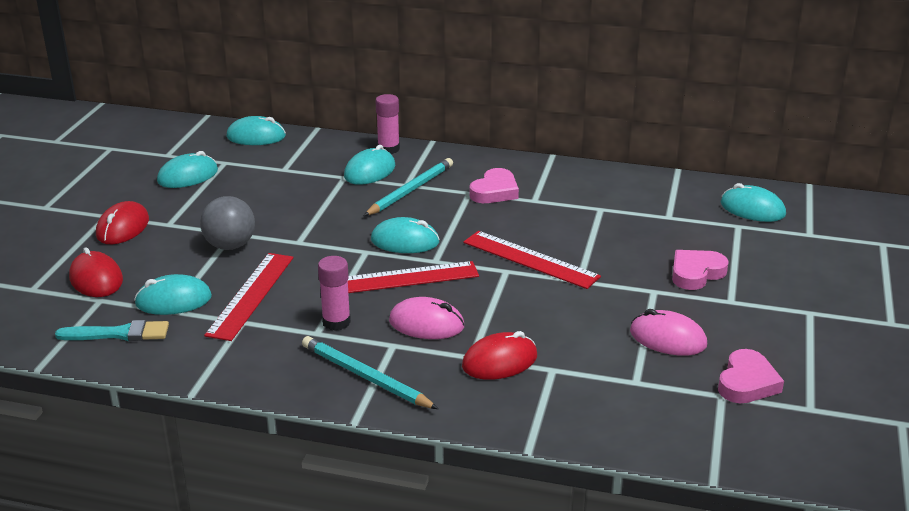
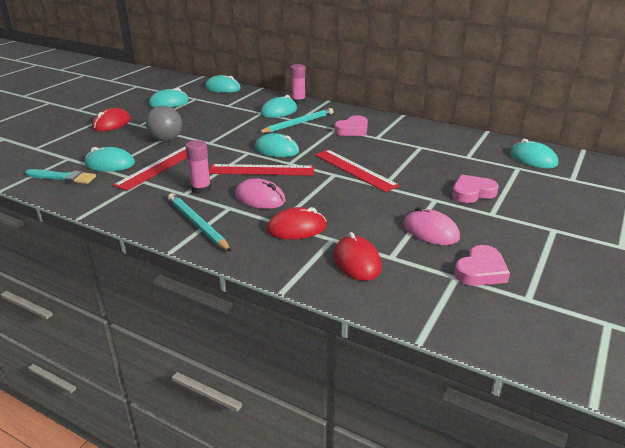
camera: 15 degrees right, 0 degrees up
red mouse [69,247,123,297] -> red mouse moved to [334,232,382,281]

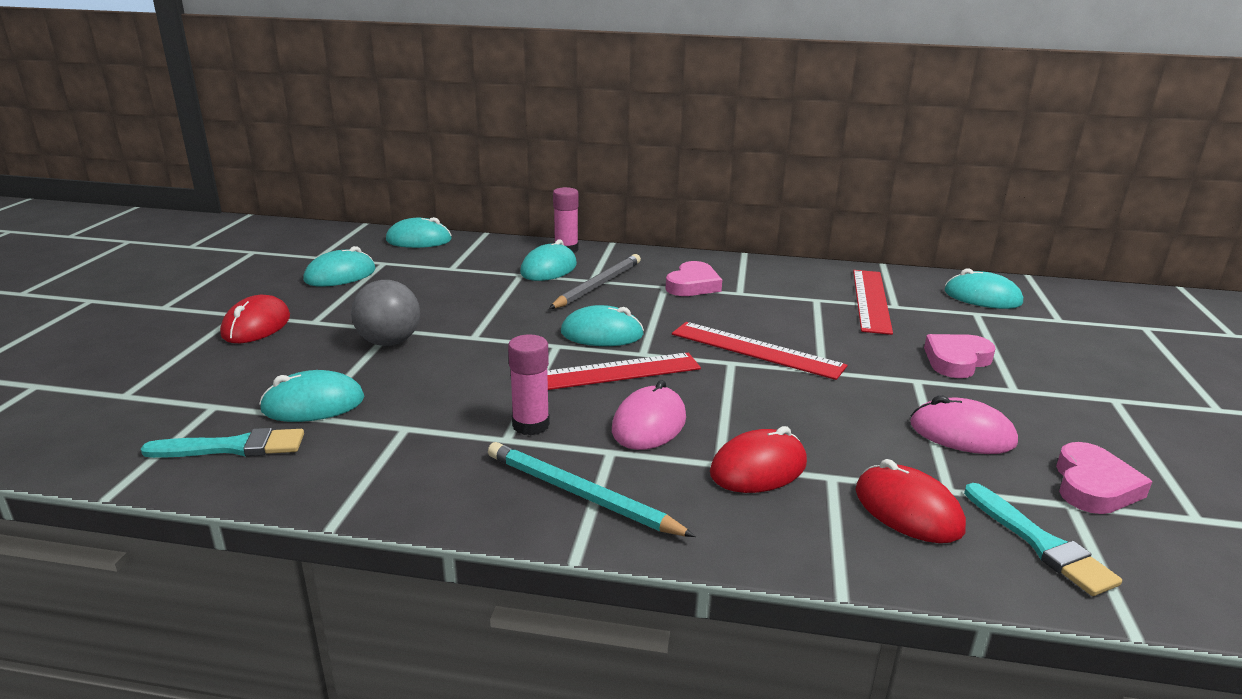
camera: 20 degrees left, 5 degrees down
red ruler [113,147,187,191] -> red ruler moved to [853,270,893,335]
pink mouse [235,178,285,209] -> pink mouse turned 75 degrees counterclockwise [612,380,686,450]
turquoise pencil [258,108,334,133] -> grey pencil [549,254,641,309]
none -> turquoise brush [964,483,1122,596]

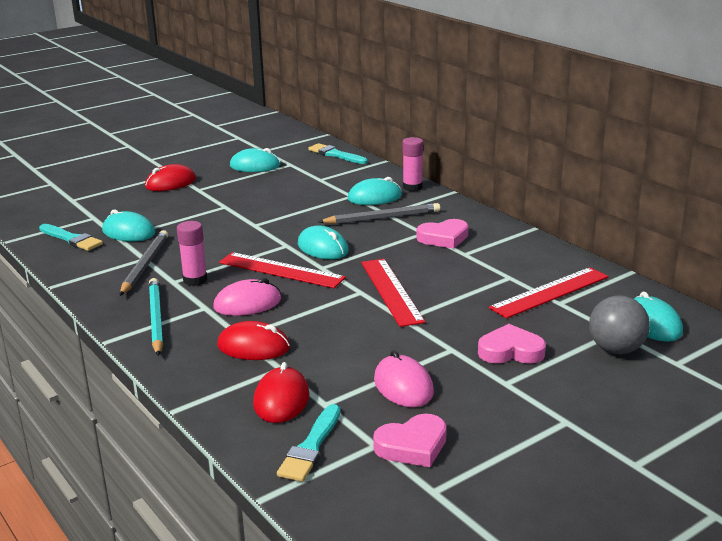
camera: 45 degrees right, 0 degrees up
grey ball [351,280,420,346] -> grey ball moved to [589,296,650,354]
turquoise mouse [386,217,452,248] -> turquoise brush [308,143,368,164]
none -> grey pencil [120,230,168,296]

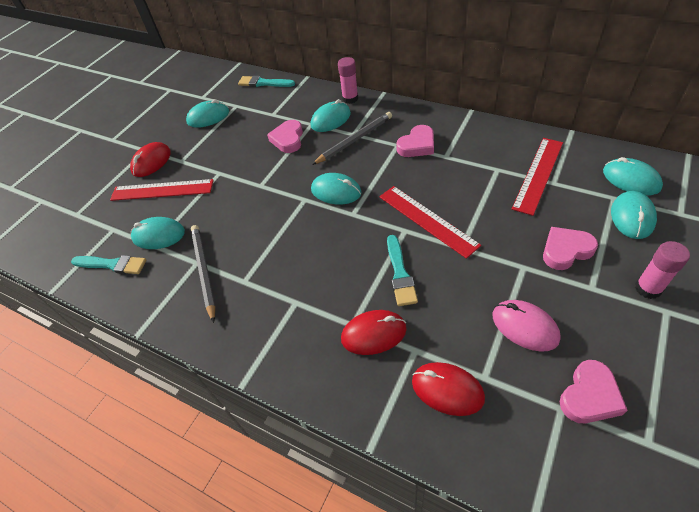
camera: 20 degrees left, 25 degrees up
turquoise pencil [149,278,163,356] -> none
pink glue stick [177,221,207,286] -> pink glue stick moved to [635,241,690,299]
pink mouse [213,278,281,316] -> none
red ruler [219,252,346,288] -> red ruler moved to [110,179,214,201]
red mouse [253,362,309,423] -> red mouse turned 45 degrees counterclockwise [412,362,485,416]
turquoise brush [277,404,340,482] -> turquoise brush moved to [387,235,418,306]
grey ball [589,296,650,354] -> turquoise mouse [611,191,657,239]
none -> pink heart [267,120,303,153]

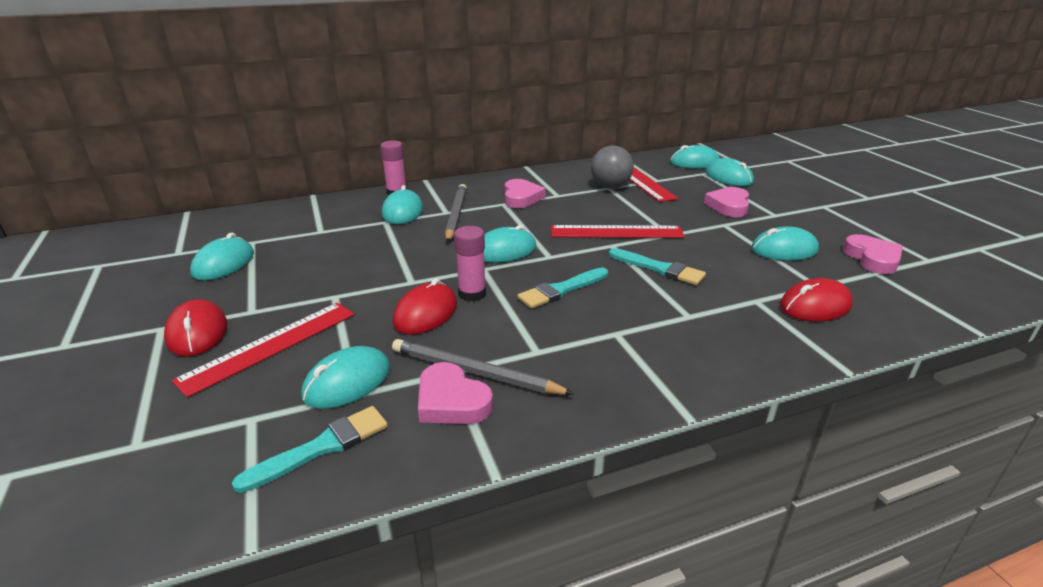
camera: 55 degrees left, 20 degrees down
turquoise brush [238,76,295,87] -> turquoise brush moved to [517,267,608,309]
pink heart [267,120,303,153] -> pink heart moved to [418,362,493,424]
red mouse [341,310,407,355] -> red mouse moved to [393,278,457,335]
pink mouse [493,300,561,352] -> turquoise mouse [751,226,819,261]
pink glue stick [635,241,690,299] -> pink glue stick moved to [454,226,486,302]
none -> grey ball [591,145,634,189]

